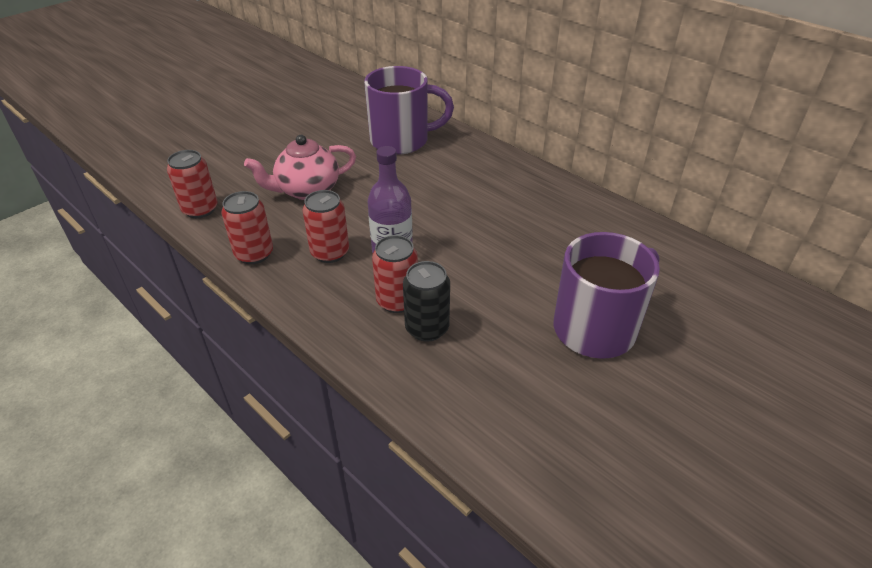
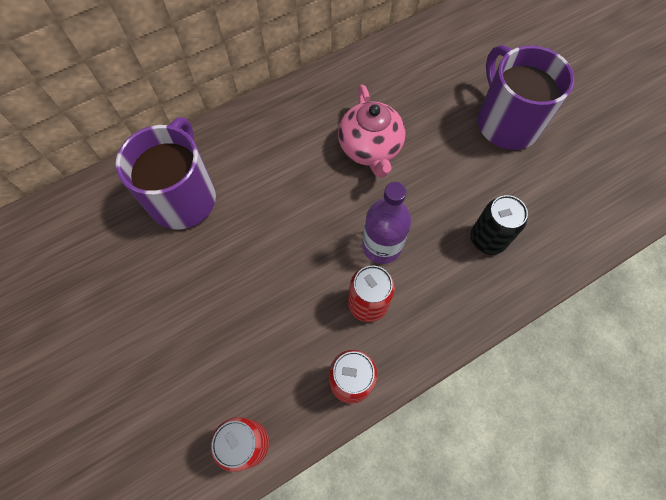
camera: 75 degrees left, 25 degrees up
pink teapot [244,135,356,200] -> pink teapot moved to [338,85,406,178]
red can [372,235,418,313] -> none

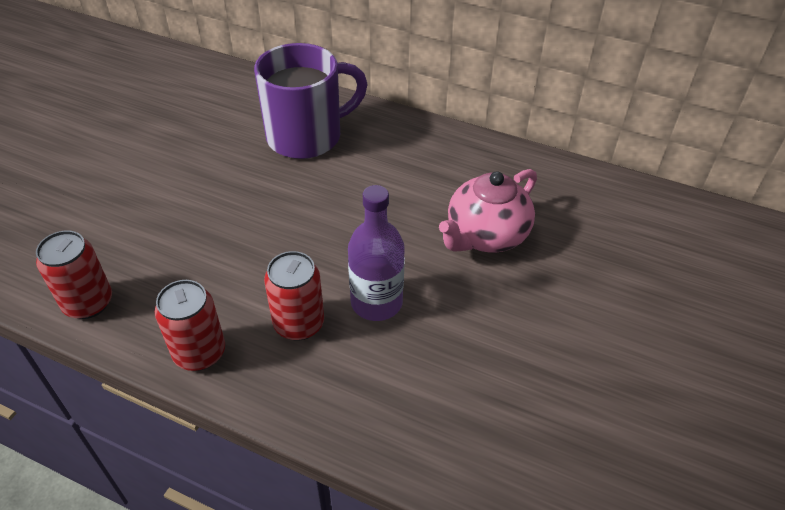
camera: 55 degrees right, 20 degrees down
black can [471,195,528,255] -> none
purple mug [478,45,574,150] -> none

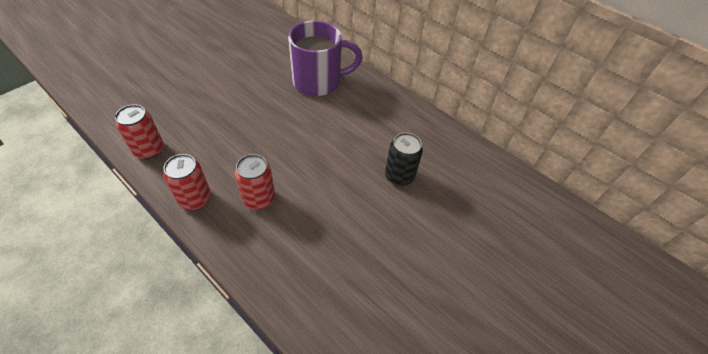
camera: 15 degrees right, 5 degrees up
purple bottle [348,185,405,321] -> none
pink teapot [439,169,537,252] -> black can [385,133,423,186]

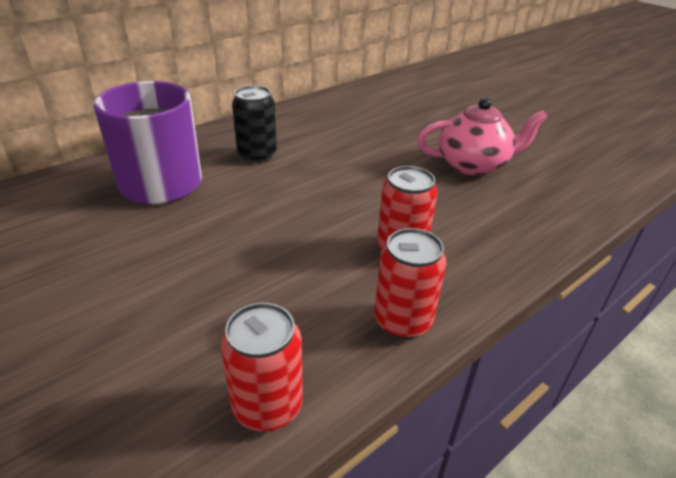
camera: 80 degrees left, 15 degrees down
black can [385,133,423,186] -> black can moved to [232,86,277,163]
none -> pink teapot [417,97,548,176]

